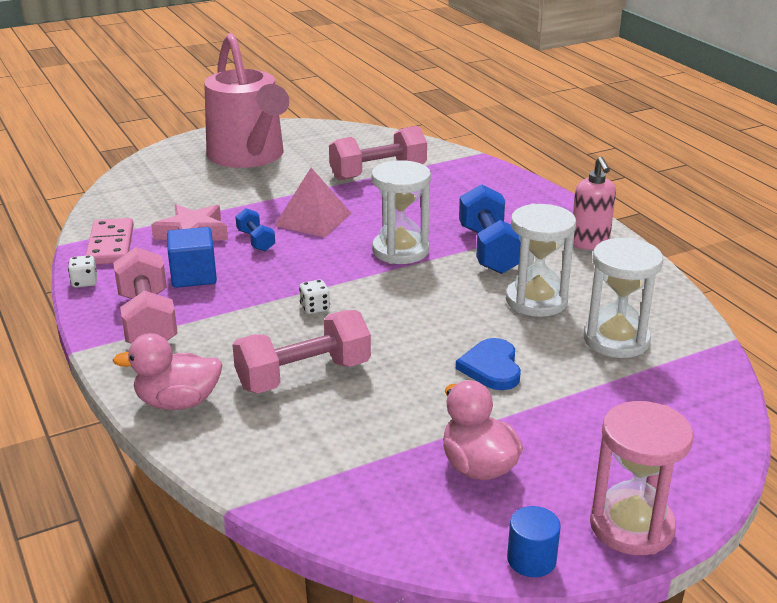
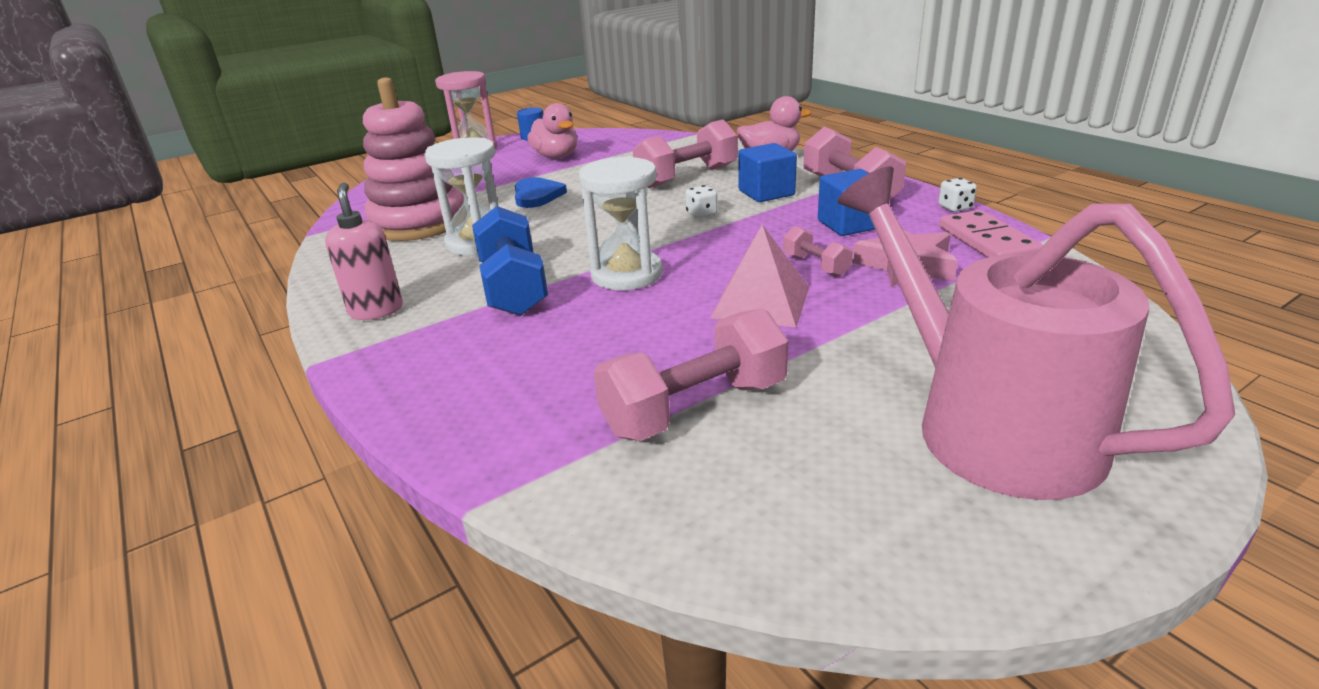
camera: 175 degrees right, 0 degrees up
blue dumbbell [236,208,275,251] -> pink dumbbell [783,226,853,277]
white hourglass [584,238,663,358] -> pink stacking toy [363,77,464,241]
none -> blue cube [738,143,797,202]

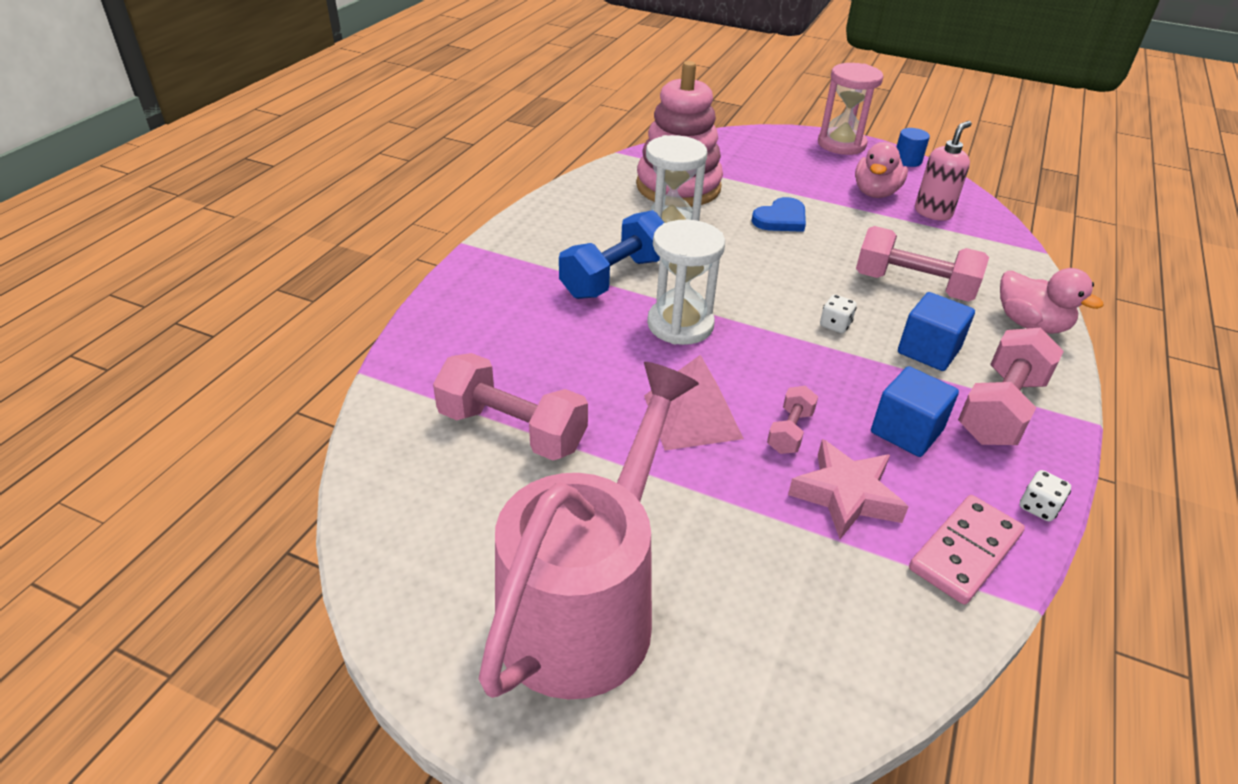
camera: 55 degrees right, 10 degrees up
pink soap dispenser [325,183,403,320] -> pink soap dispenser moved to [915,121,972,221]

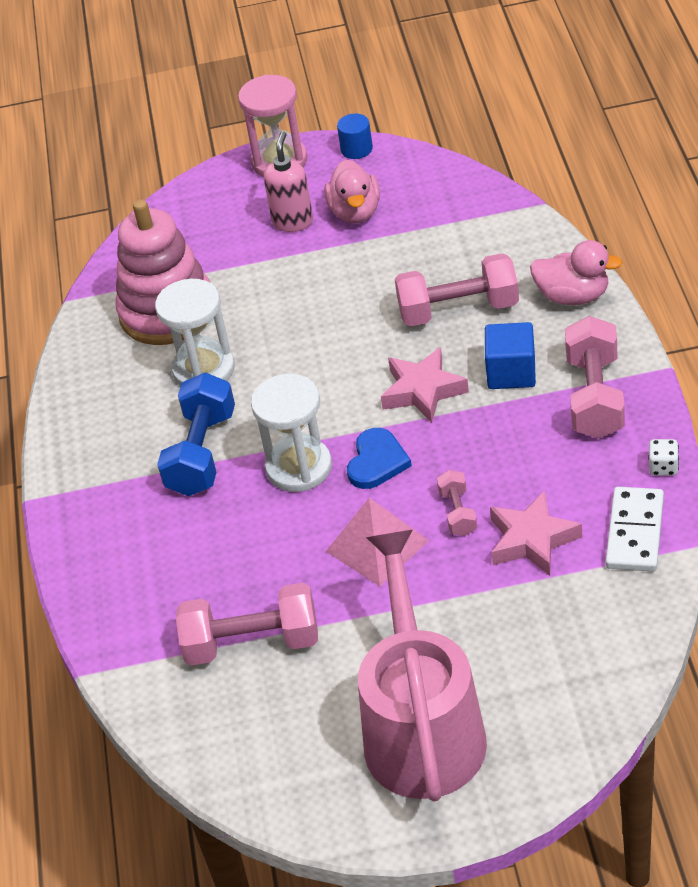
camera: 25 degrees left, 5 degrees up
blue heart [752,197,806,232] -> blue heart moved to [347,428,412,489]
white dice [820,295,857,333] -> pink star [381,347,469,423]
blue cube [871,366,959,457] -> none
pink domino [909,495,1025,605] -> white domino [606,487,664,572]
pink soap dispenser [915,121,972,221] -> pink soap dispenser moved to [264,131,313,232]

